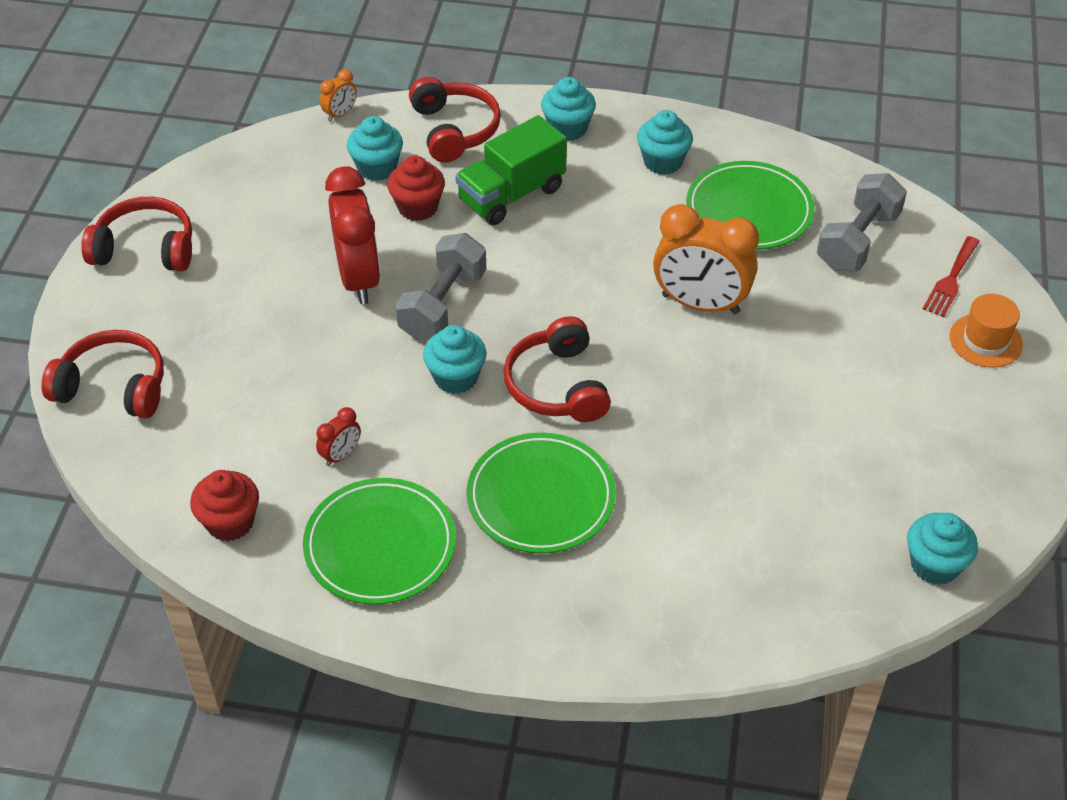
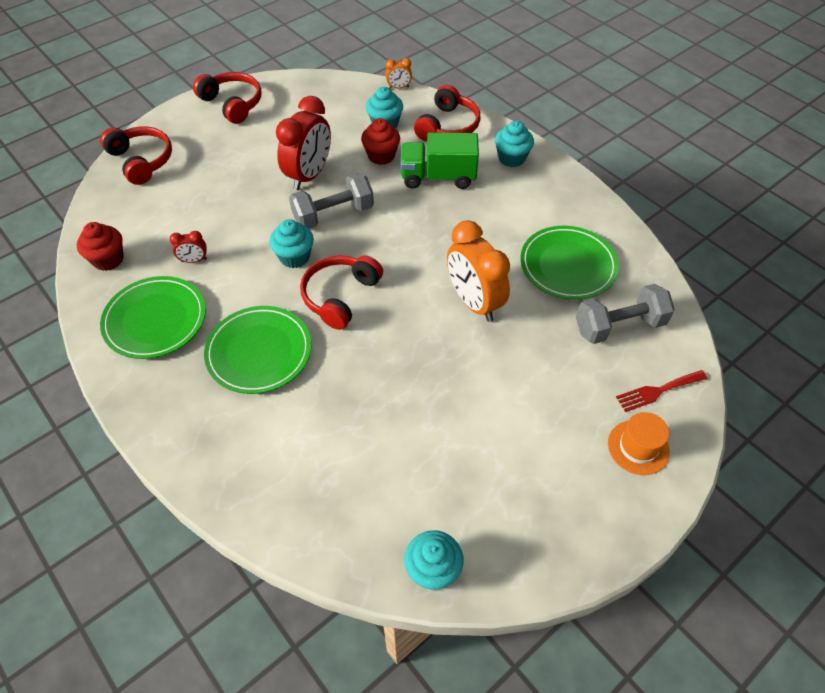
camera: 40 degrees right, 5 degrees up
turquoise cupcake [637,110,693,175] -> none

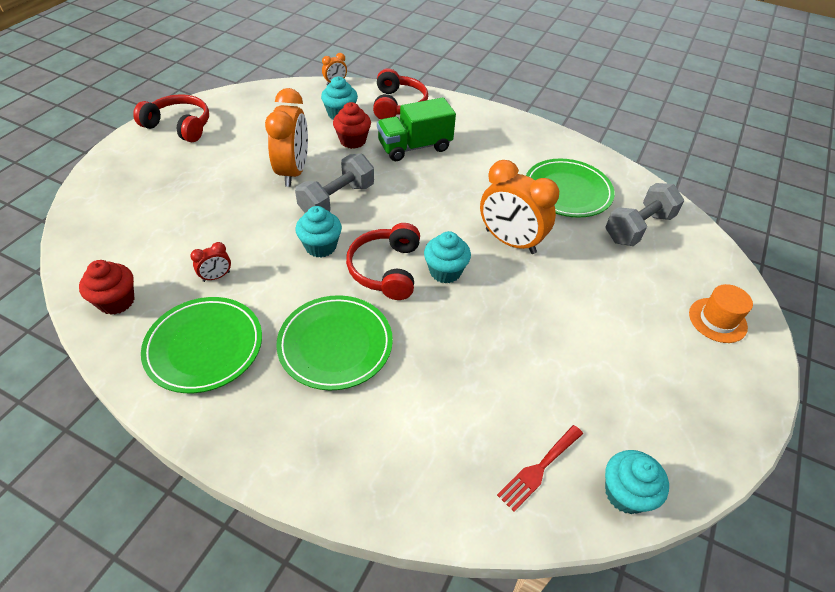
camera: 25 degrees left, 5 degrees down
red headphones [100,127,172,185] -> none
red clock [276,96,331,190] -> orange clock [265,88,308,187]
turquoise cupcake [495,121,534,167] -> turquoise cupcake moved to [424,231,471,283]
red fork [616,370,707,412] -> red fork moved to [497,425,583,512]

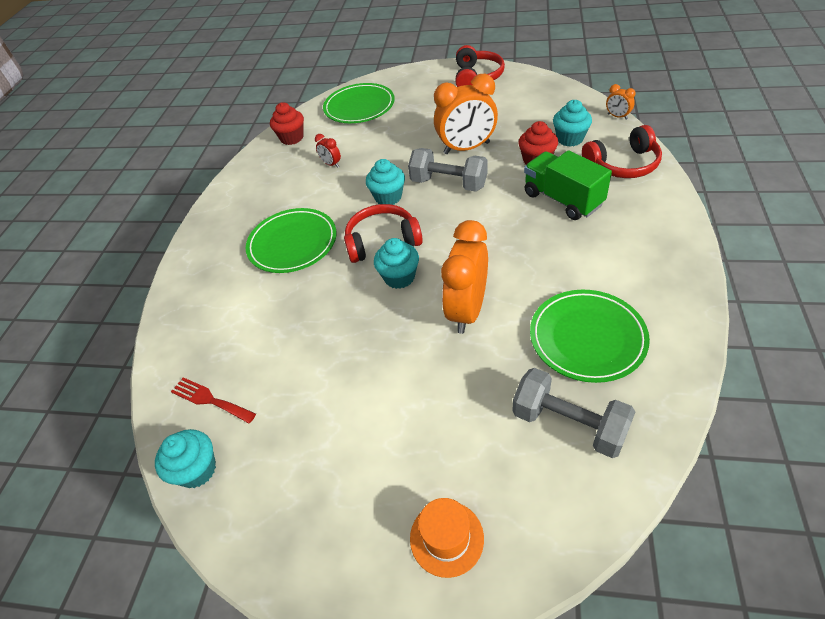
camera: 80 degrees right, 0 degrees up
green plate [141,297,262,393] -> green plate moved to [323,83,395,123]

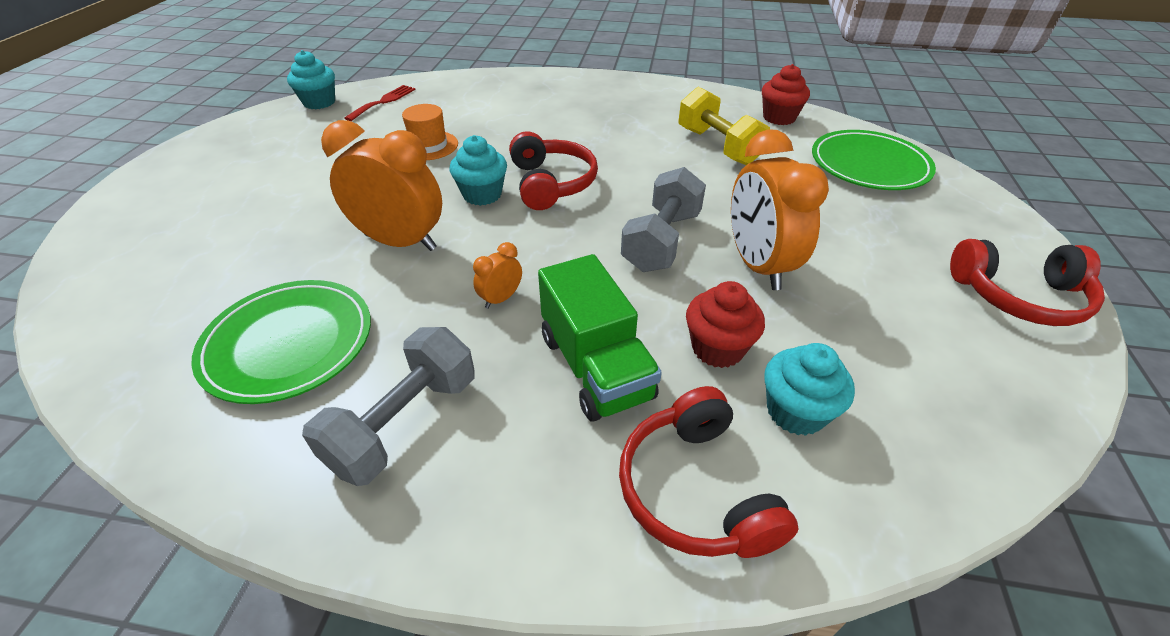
camera: 85 degrees right, 5 degrees down
green plate [246,208,337,273] -> none
red clock [315,134,341,168] -> yellow dumbbell [678,87,770,165]
turquoise cupcake [366,159,405,205] -> none
orange hat [410,498,484,578] -> orange hat moved to [402,104,458,160]
grey dumbbell [512,368,635,458] -> grey dumbbell moved to [302,327,475,486]
green truck [524,150,612,220] -> green truck turned 105 degrees clockwise [538,254,662,422]
orange clock [606,84,636,120] -> orange clock moved to [473,242,522,309]

